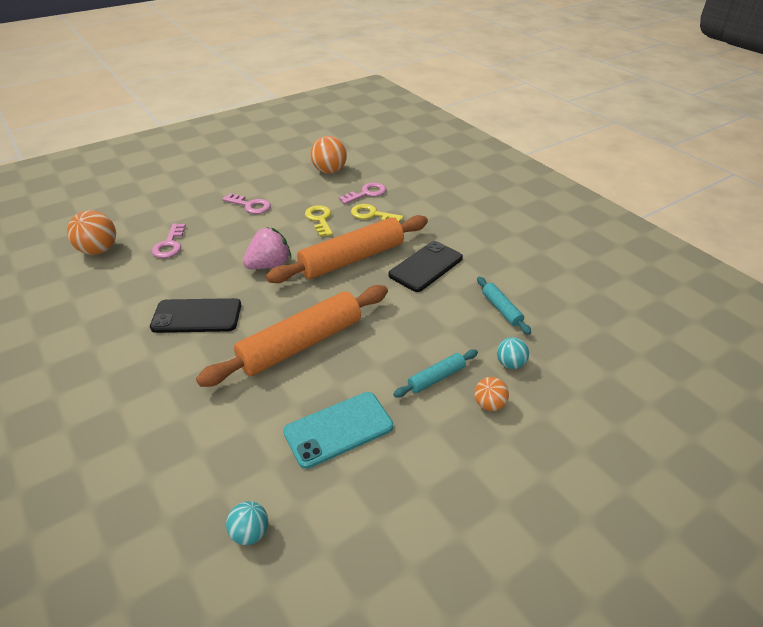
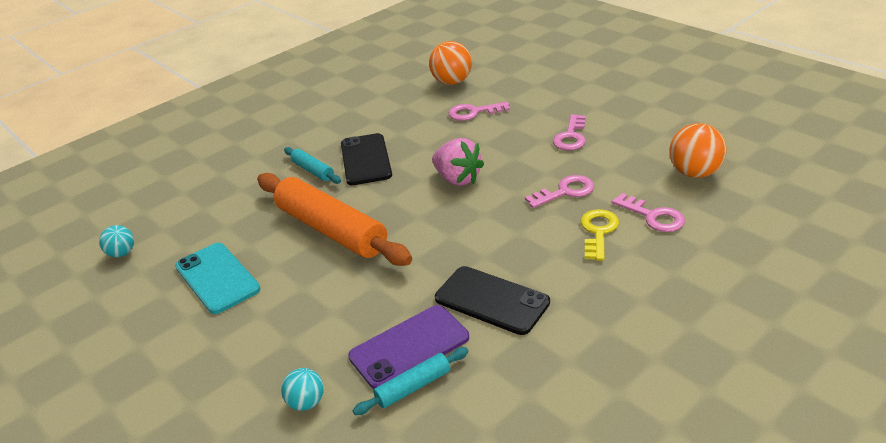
camera: 85 degrees right, 5 degrees down
orange rolling pin [266,215,428,283] -> none
yellow key [305,205,333,237] -> pink key [525,175,594,208]
turquoise rolling pin [393,350,478,398] -> turquoise rolling pin moved to [284,147,341,184]
orange ball [474,377,509,411] -> none
none -> purple phone [348,305,469,389]

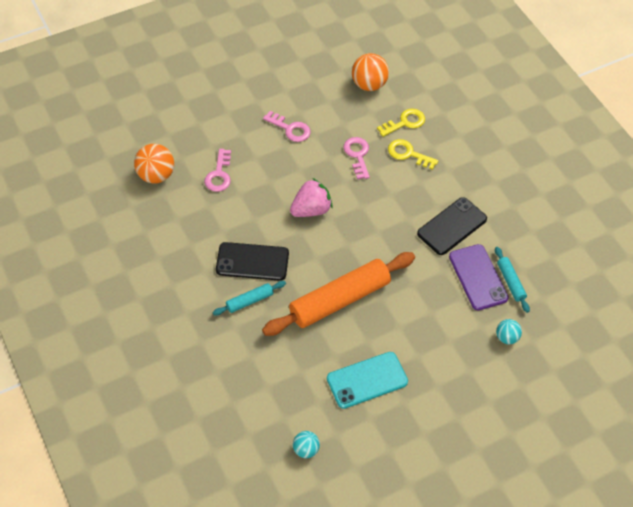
camera: 80 degrees left, 20 degrees up
pink key [612,193,685,232] -> yellow key [377,108,425,137]

